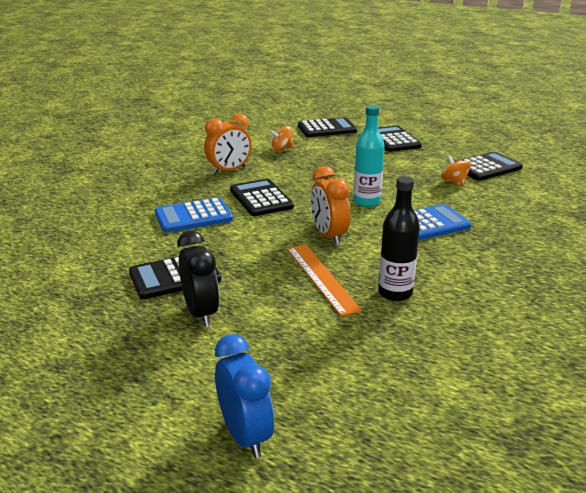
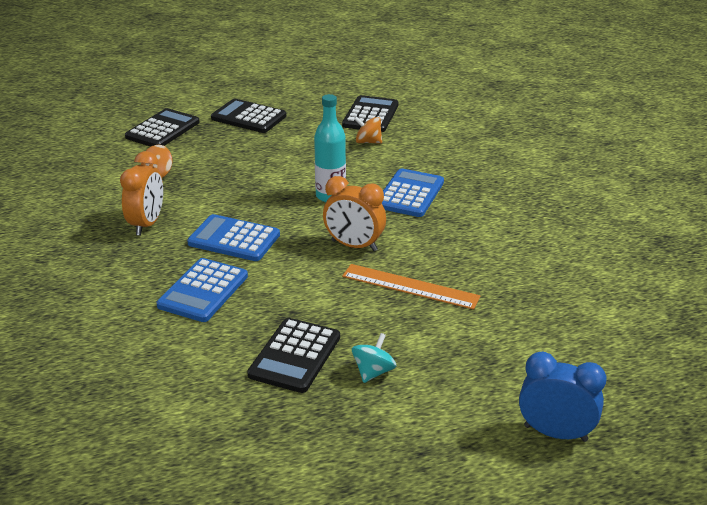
camera: 45 degrees left, 5 degrees up
black clock [177,230,219,327] -> turquoise spinning top [352,333,396,383]
black calculator [230,179,294,216] -> blue calculator [187,214,280,261]
black bottle [378,176,420,301] -> none

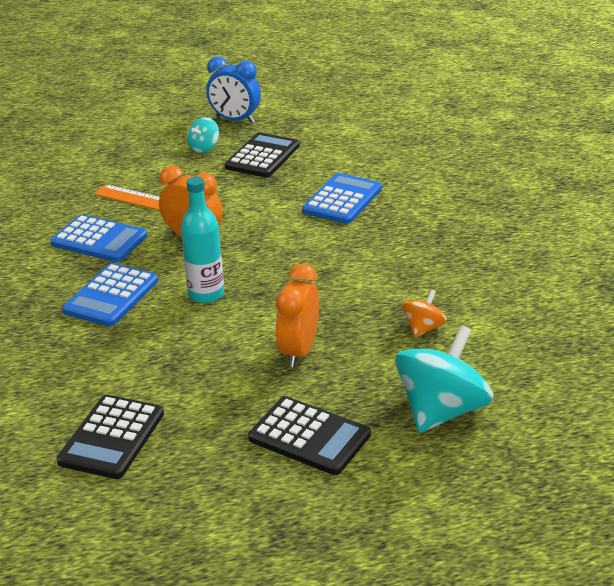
camera: 175 degrees left, 0 degrees up
orange clock [120,151,163,235] -> orange clock moved to [275,263,319,367]
black calculator [125,108,199,147] -> turquoise spinning top [395,325,494,433]
blue calculator [187,214,280,261] -> blue calculator moved to [50,215,147,262]
orange spinning top [354,116,382,144] -> none
blue clock [519,352,606,442] -> blue clock moved to [206,57,261,123]

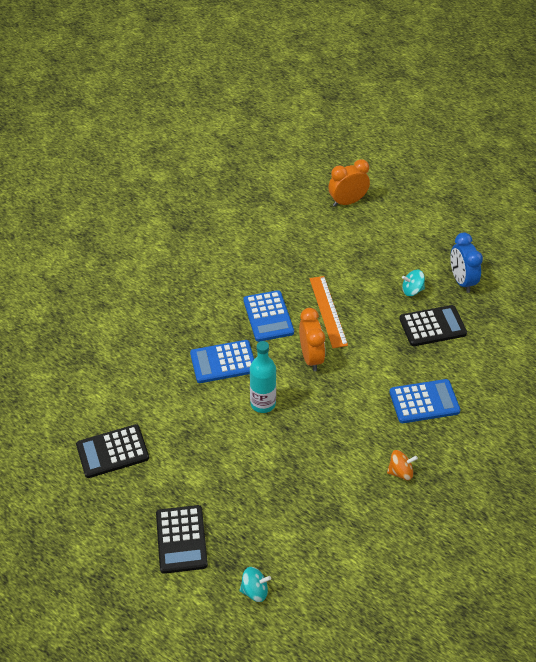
camera: 50 degrees right, 15 degrees up
orange clock [275,263,319,367] -> orange clock moved to [328,159,370,207]
turquoise spinning top [395,325,494,433] -> turquoise spinning top [239,567,271,602], size x0.49
orange spinning top [403,289,447,338] -> orange spinning top moved to [387,450,418,480]

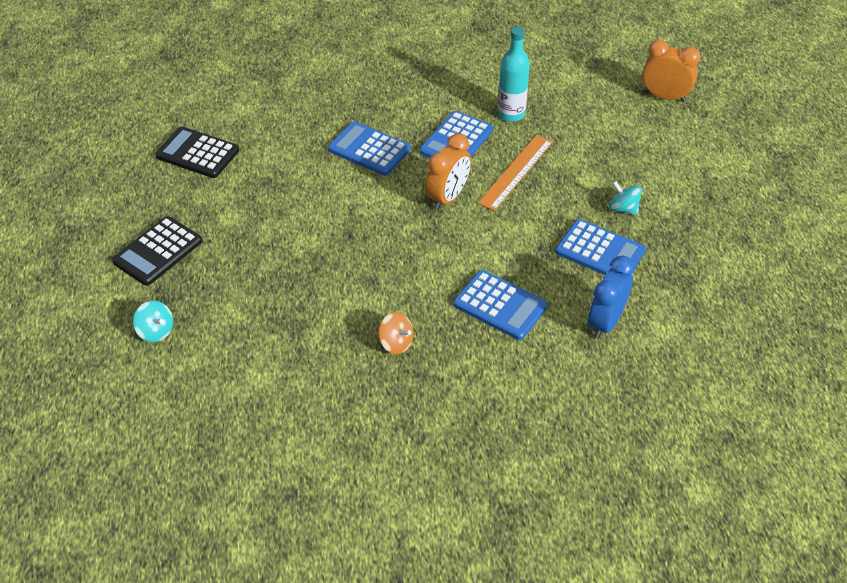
camera: 45 degrees right, 0 degrees up
turquoise bottle [250,341,276,413] -> turquoise bottle moved to [497,27,530,122]
black calculator [399,305,467,346] -> blue calculator [555,219,646,275]
blue clock [451,232,483,293] -> blue clock moved to [588,255,635,339]

